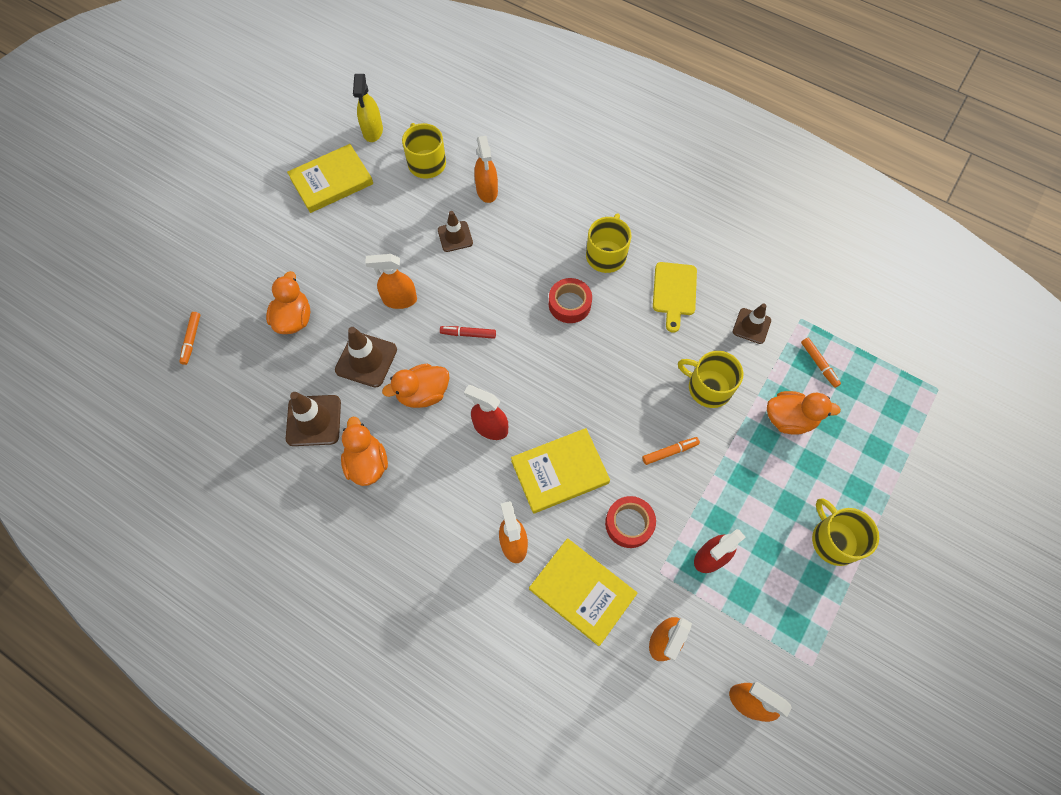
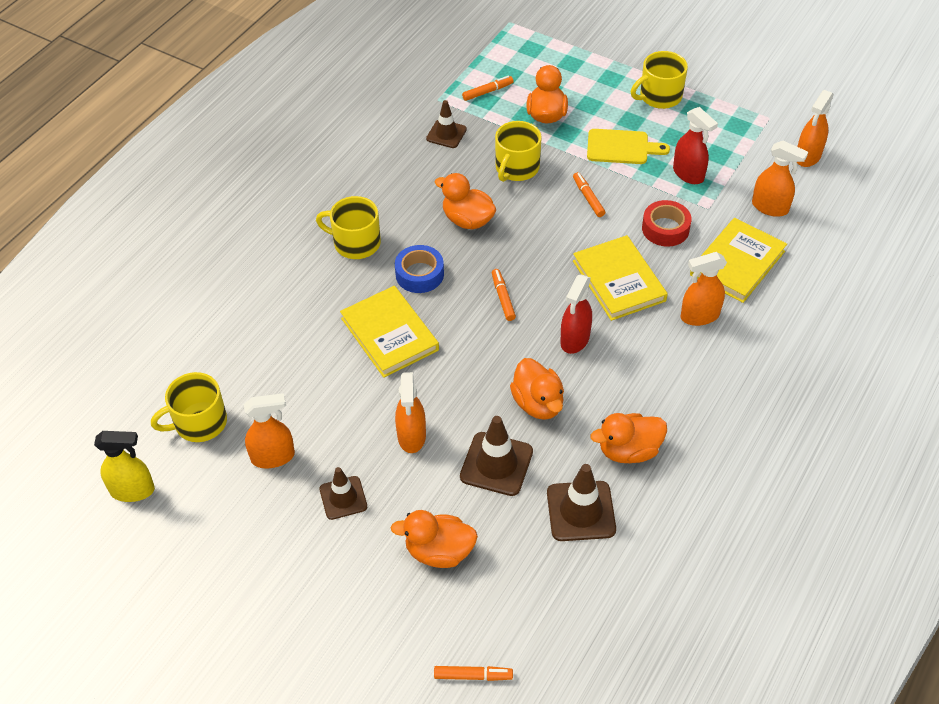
camera: 90 degrees left, 15 degrees down
yellow book [287,144,373,213] -> yellow book moved to [340,286,439,378]
brown traffic cone [438,211,473,252] -> brown traffic cone moved to [320,467,367,520]
red marker [440,326,496,339] -> none
orange spray bottle [474,136,498,203] -> orange spray bottle moved to [244,393,295,468]
red tape [549,278,592,323] -> blue tape [395,245,444,293]
yellow cutting board [653,262,697,333] -> yellow cutting board moved to [587,129,670,164]
none -> orange duck [435,173,497,230]
none -> orange marker [492,269,516,321]

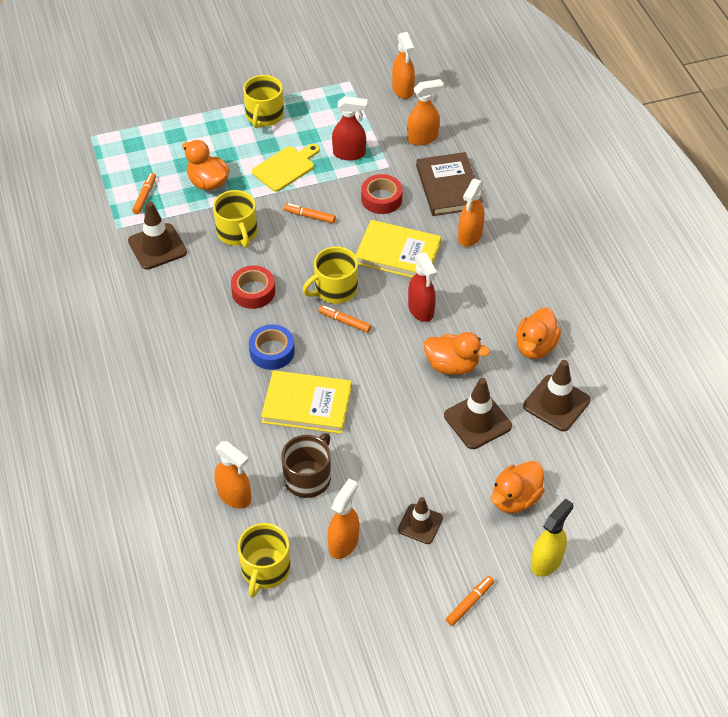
camera: 50 degrees left, 0 degrees up
yellow spray bottle [94,431,155,502] -> yellow spray bottle moved to [531,498,573,577]
yellow mug [316,196,381,259] -> yellow mug moved to [303,247,358,304]
orange spray bottle [395,372,426,453] -> orange spray bottle moved to [214,441,251,509]
brown traffic cone [426,100,467,148] -> brown traffic cone [128,202,187,270], size x1.52
orange marker [434,666,513,681] -> orange marker moved to [446,576,494,626]
orange duck [435,173,497,230] -> red tape [231,266,275,309]
yellow book [690,218,787,303] -> brown book [416,152,483,216]
none -> brown mug [281,433,331,498]

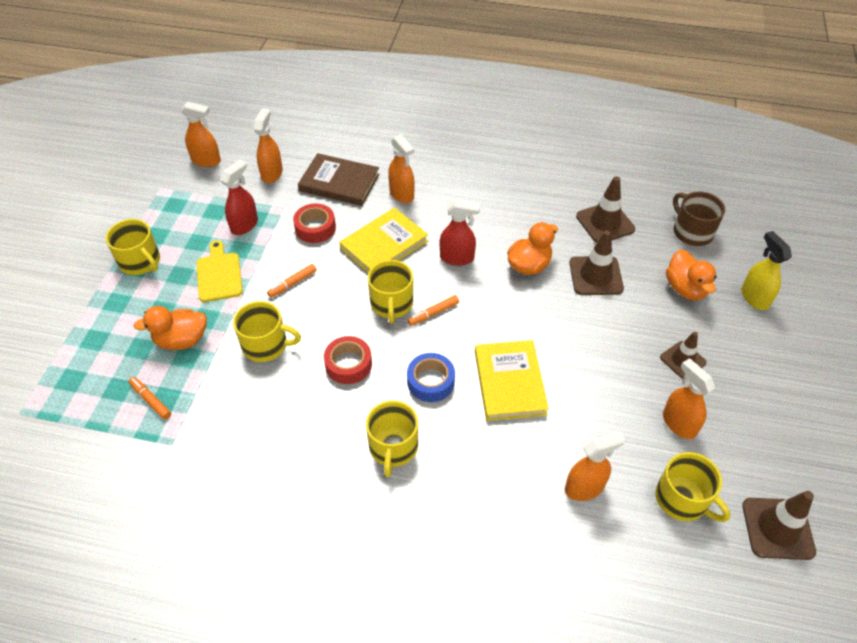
camera: 60 degrees left, 0 degrees up
brown traffic cone [128,202,187,270] -> brown traffic cone moved to [742,491,816,560]
yellow book [261,370,352,434] -> yellow book turned 45 degrees counterclockwise [475,340,549,421]
brown mug [281,433,331,498] -> brown mug moved to [673,191,725,246]
orange marker [446,576,494,626] -> none
orange duck [516,308,561,359] -> none
none -> yellow mug [366,401,418,477]

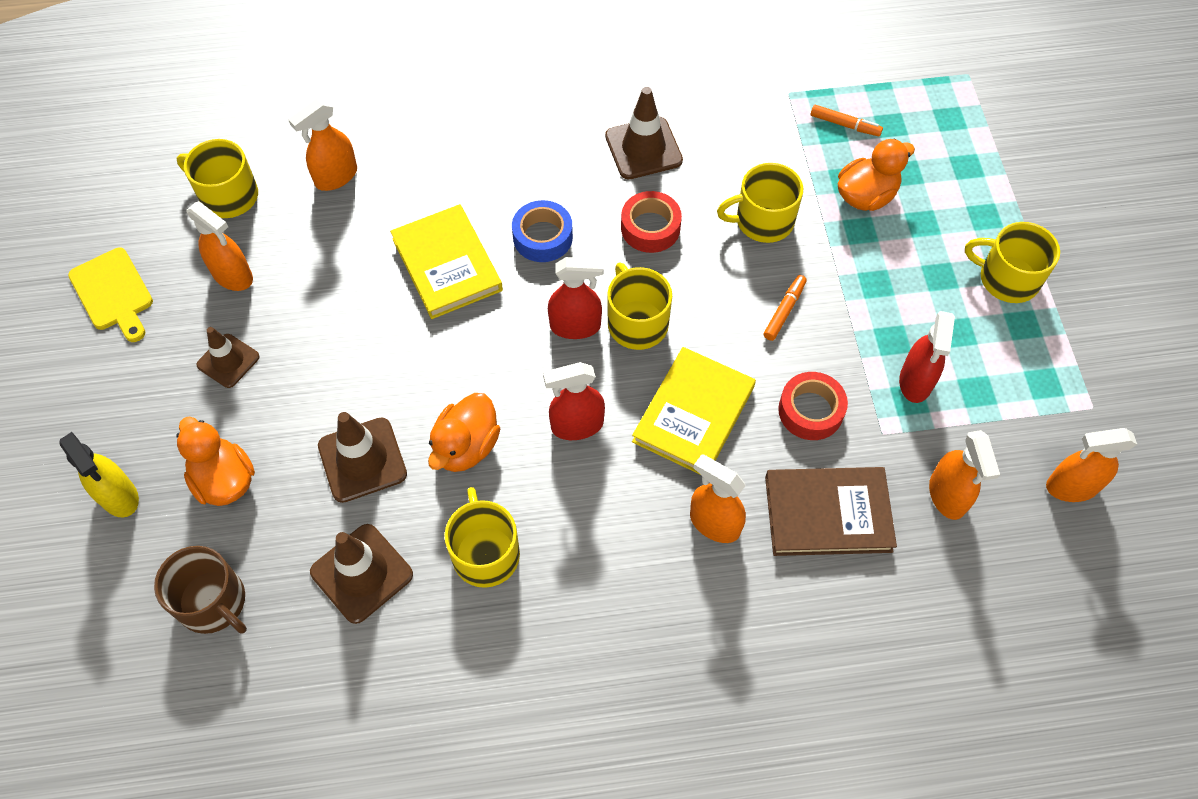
camera: 160 degrees right, 10 degrees up
yellow cutting board [197,240,243,302] -> yellow cutting board moved to [68,247,153,342]
yellow mug [366,401,418,477] -> yellow mug moved to [444,487,520,588]
orange marker [407,295,459,326] -> red spray bottle [548,257,604,339]
brown traffic cone [742,491,816,560] -> brown traffic cone moved to [605,87,683,179]

